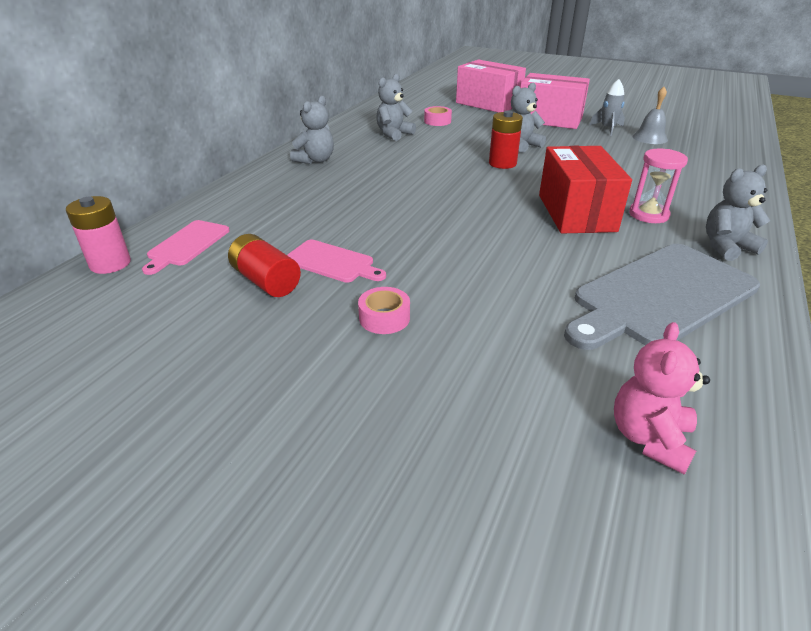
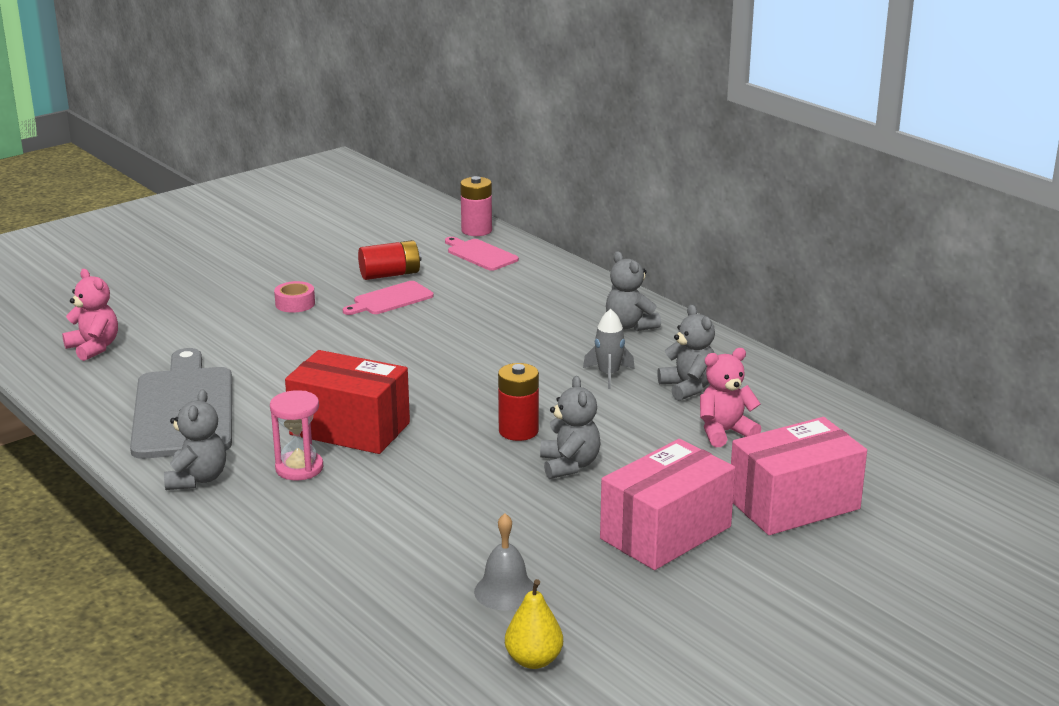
camera: 115 degrees right, 10 degrees down
pink tape [424,106,452,126] -> pink teddy bear [700,348,762,447]
grey rocket [590,79,625,136] -> grey rocket moved to [583,309,635,389]
none -> yellow pear [505,579,563,669]

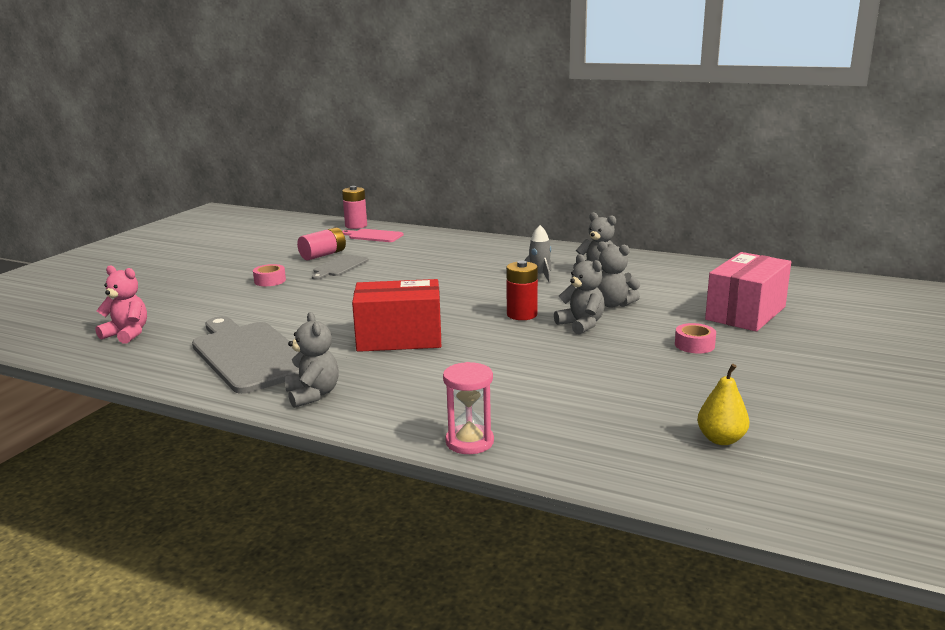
camera: 25 degrees left, 5 degrees down
pink hourglass [270,390,323,480] -> pink hourglass moved to [443,362,494,454]
pink cutting board [343,281,434,315] -> grey cutting board [312,254,369,280]
red battery [358,240,422,280] -> pink battery [297,227,346,260]
grey bell [474,513,534,611] -> none
pink box [600,439,735,570] -> pink tape [675,323,716,354]
grey teddy bear [606,251,661,331] -> grey teddy bear moved to [597,241,640,308]
pink teddy bear [700,348,762,447] -> none

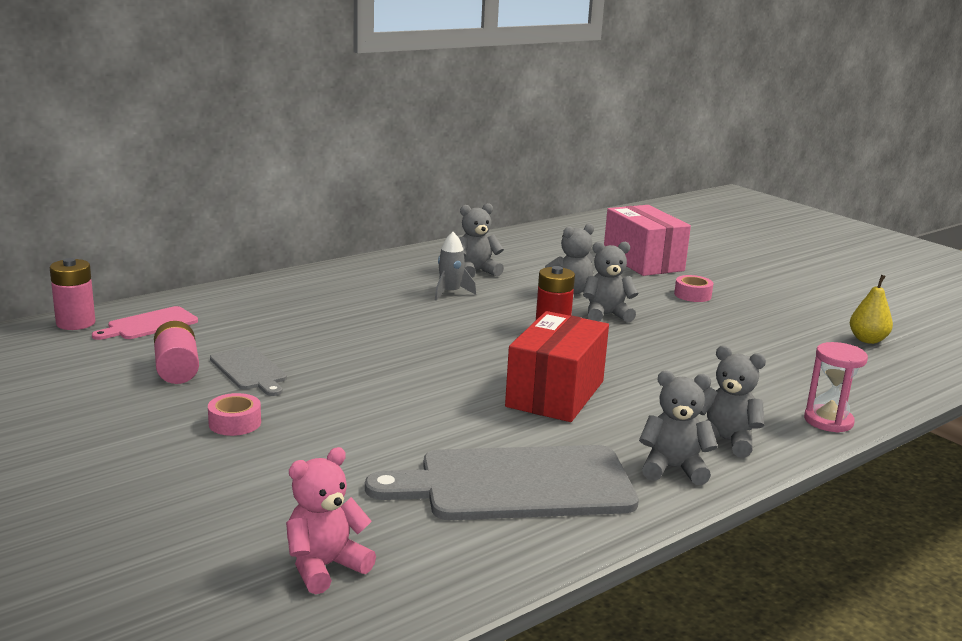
camera: 65 degrees left, 0 degrees up
none -> grey teddy bear [699,346,766,458]

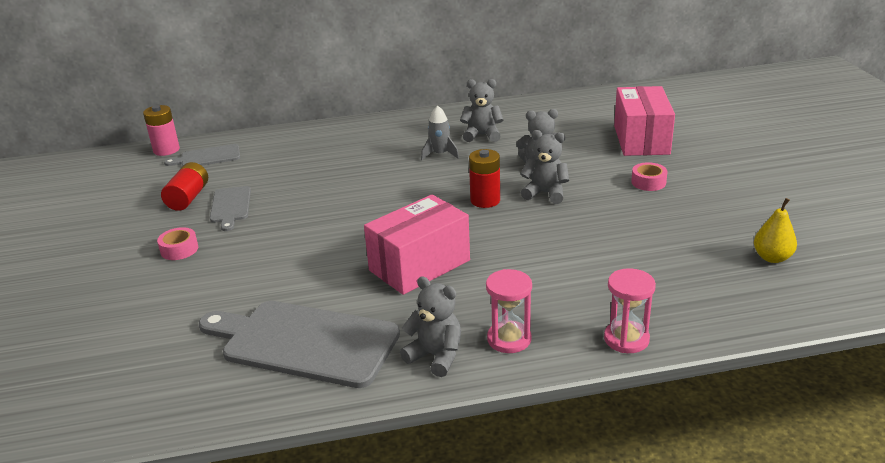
camera: 30 degrees right, 10 degrees up
pink cutting board [92,306,198,340] -> grey cutting board [164,144,240,167]
pink battery [154,321,199,384] -> red battery [161,162,208,211]
pink teddy bear [286,447,376,594] -> none
red box [505,311,609,422] -> pink box [364,194,470,295]
grey teddy bear [699,346,766,458] -> pink hourglass [486,269,532,353]

